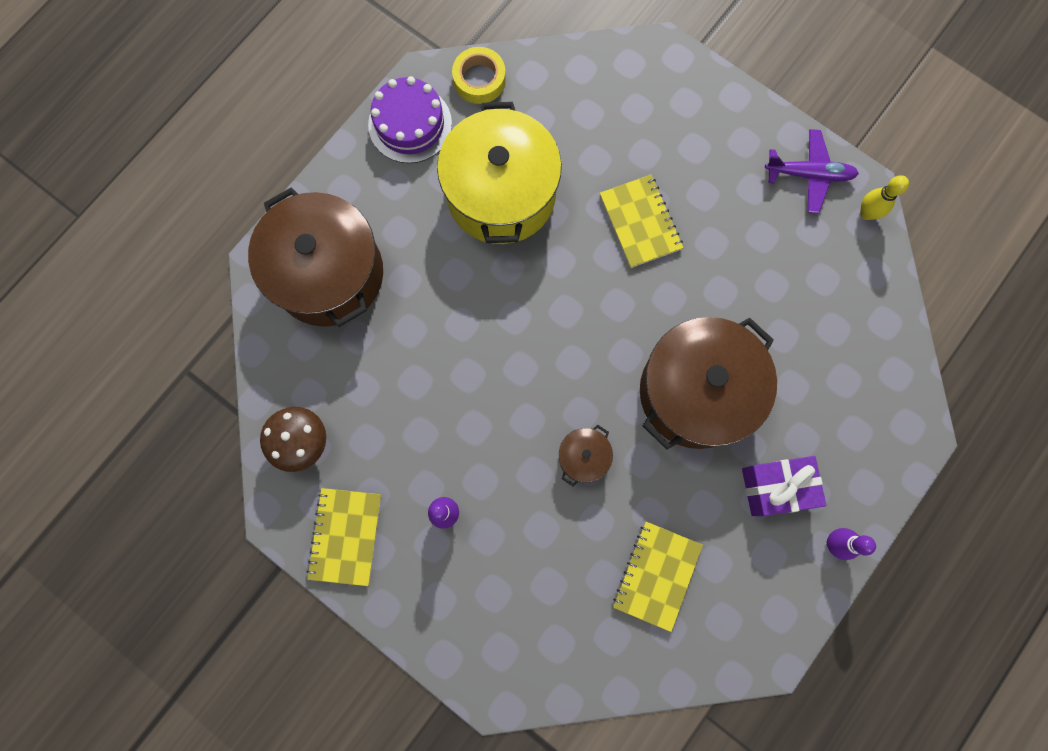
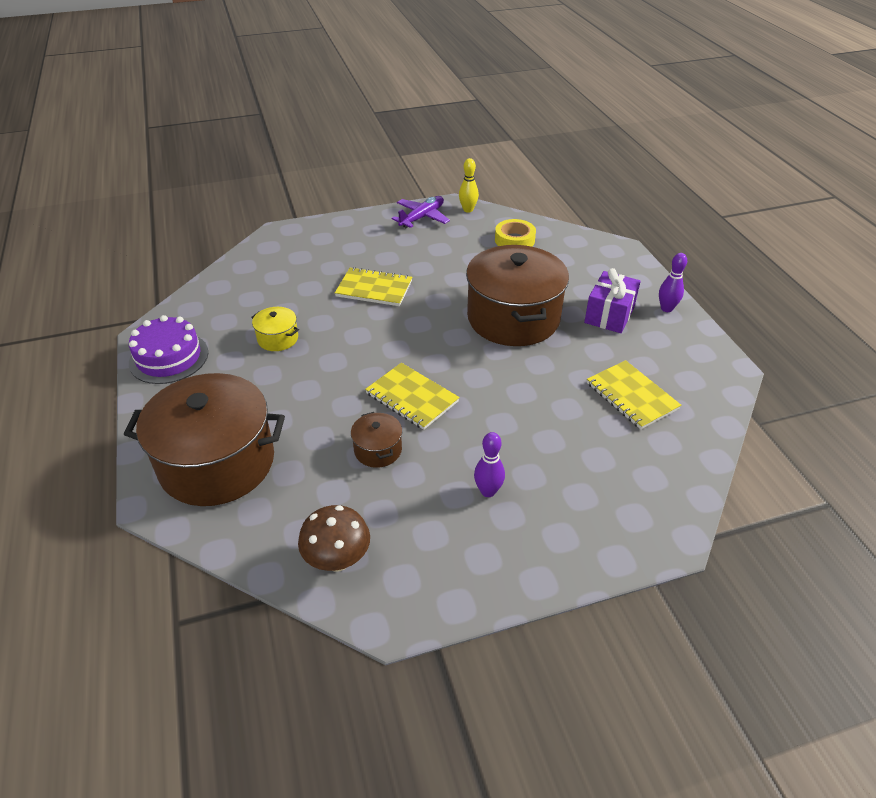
camera: 55 degrees left, 35 degrees down
yellow notebook [307,488,381,586] -> yellow notebook moved to [365,363,460,430]
yellow pot [437,102,562,244] -> yellow pot [251,307,299,351], size x0.43
yellow tape [452,47,506,104] -> yellow tape moved to [495,219,536,247]
brown pot [559,425,613,486] -> brown pot moved to [351,412,402,468]

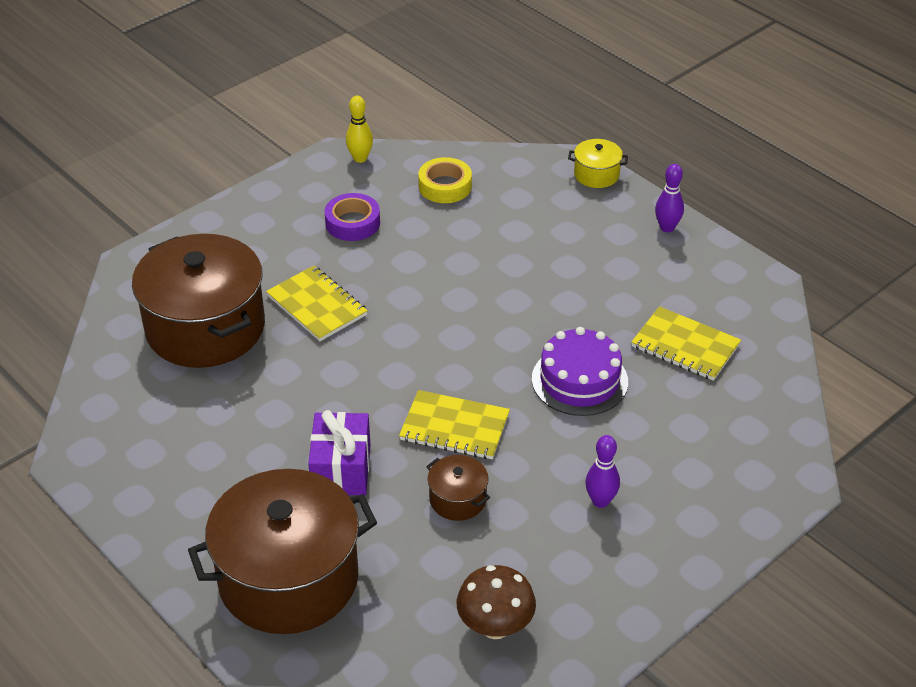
camera: 25 degrees left, 0 degrees up
purple cake [129,315,208,384] -> purple cake moved to [532,327,628,416]
yellow pot [251,307,299,351] -> yellow pot moved to [568,139,628,188]
yellow notebook [335,267,412,306] -> yellow notebook turned 60 degrees clockwise [266,266,368,341]
purple plane [391,196,450,228] -> none
brown pot [466,245,569,346] -> brown pot moved to [132,234,265,368]
purple gift [584,268,641,333] -> purple gift moved to [308,410,371,495]
none -> purple tape [325,193,380,241]

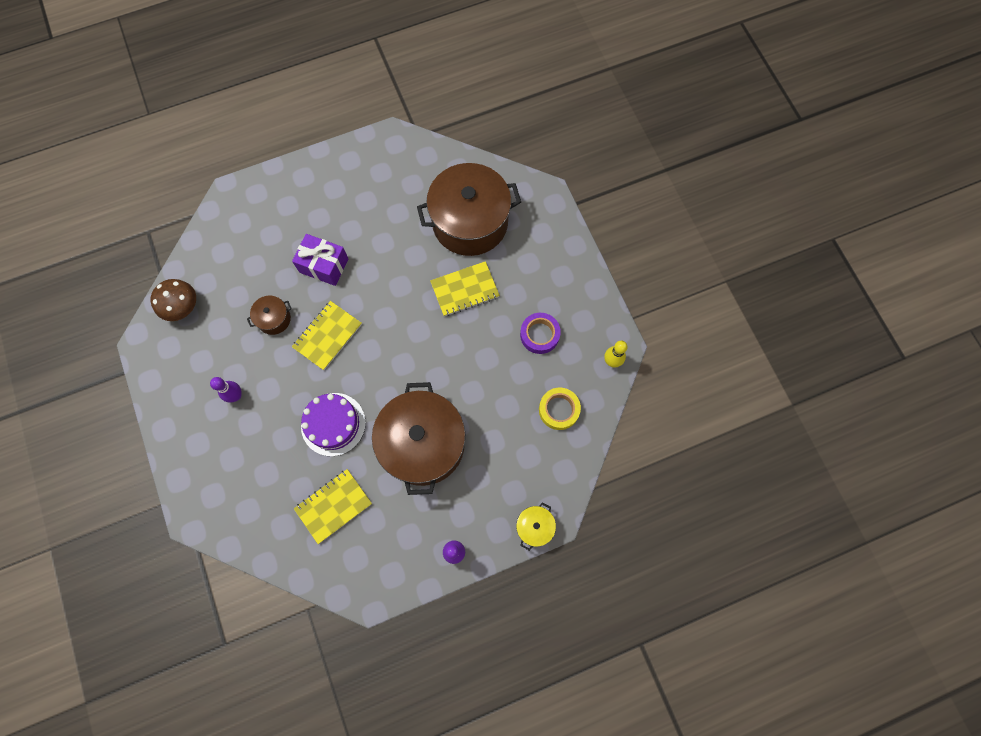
camera: 110 degrees right, 30 degrees up
brown pot [188,469,377,634] -> brown pot moved to [372,382,465,495]

